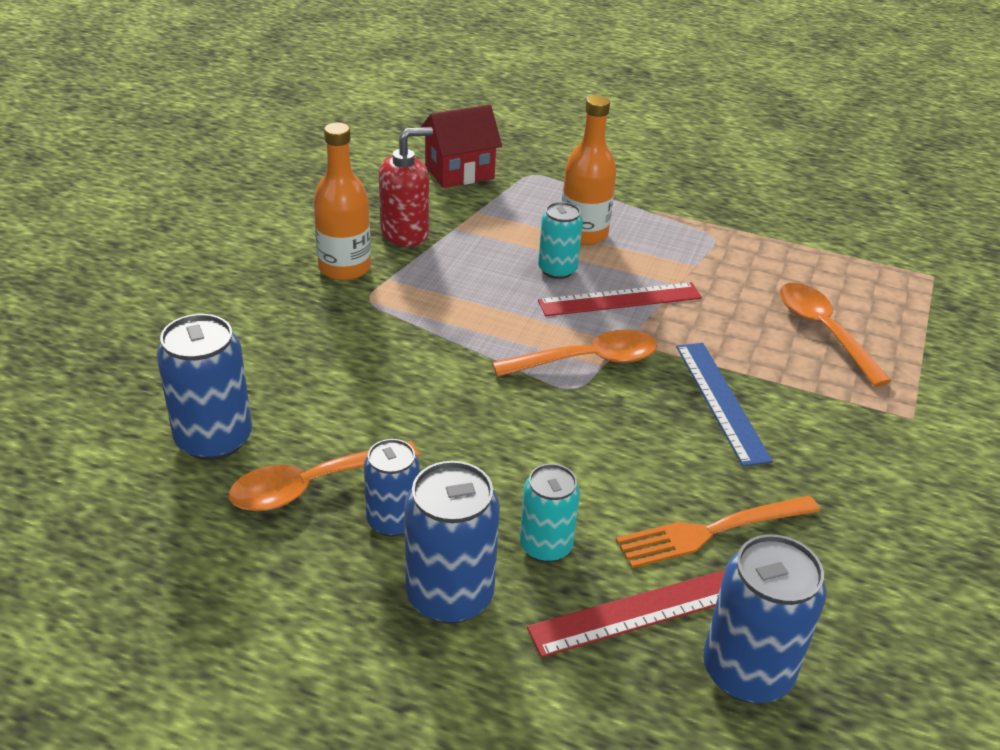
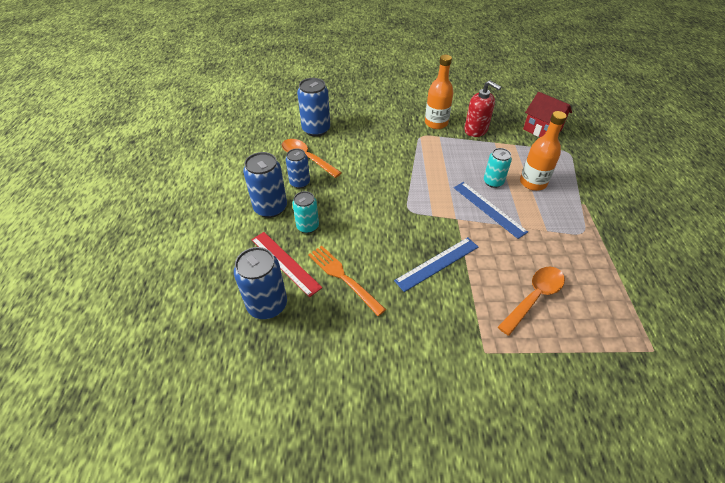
camera: 70 degrees right, 10 degrees up
orange spoon [492,329,657,377] -> none
red ruler [538,282,702,316] -> blue ruler [454,182,528,239]

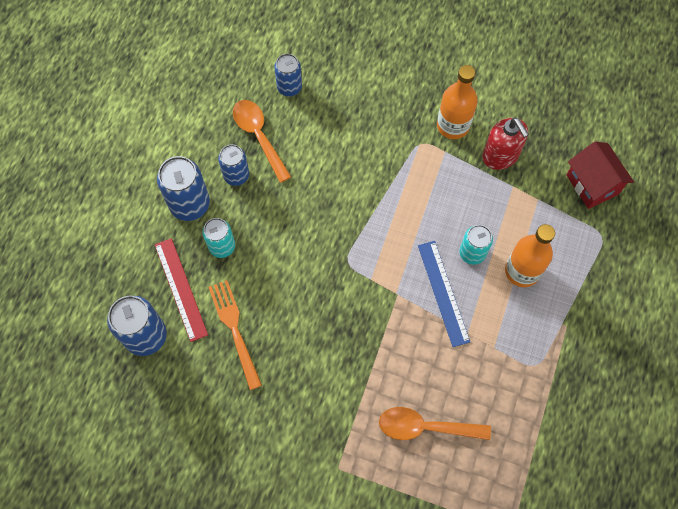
camera: 20 degrees right, 20 degrees up
blue can [297,78,330,137] -> blue can [274,54,302,96], size x0.64
blue ruler [394,237,478,292] -> none
orange spoon [498,266,565,336] -> orange spoon turned 150 degrees counterclockwise [379,407,491,440]

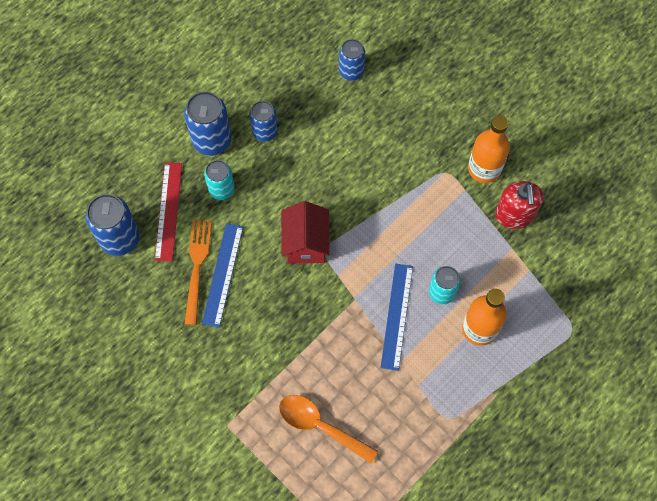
camera: 25 degrees right, 0 degrees up
orange spoon [233,100,291,183] -> none
red house [566,141,634,209] -> red house moved to [281,201,330,264]
none -> blue ruler [202,223,243,327]

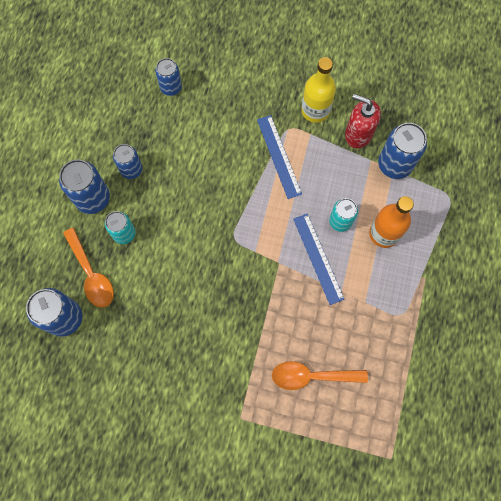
camera: 30 degrees left, 5 degrees up
red ruler [155,163,182,261] -> orange spoon [63,228,114,308]
orange fork [185,219,212,325] -> none
blue ruler [202,223,243,327] -> blue ruler moved to [257,115,302,199]
red house [281,201,330,264] -> none
orange bottle [468,115,510,183] -> yellow bottle [301,57,336,123]
red soap dispenser [495,181,543,229] -> red soap dispenser turned 150 degrees clockwise [345,94,381,148]
none -> blue can [378,123,427,179]

